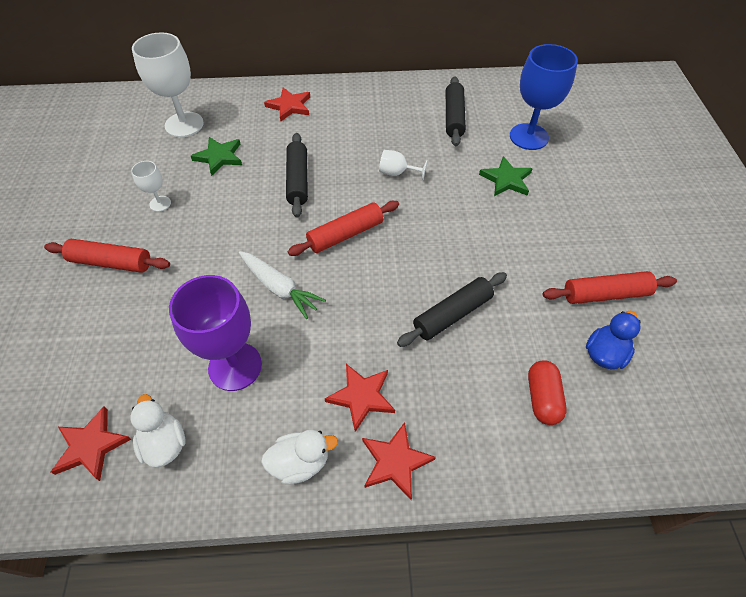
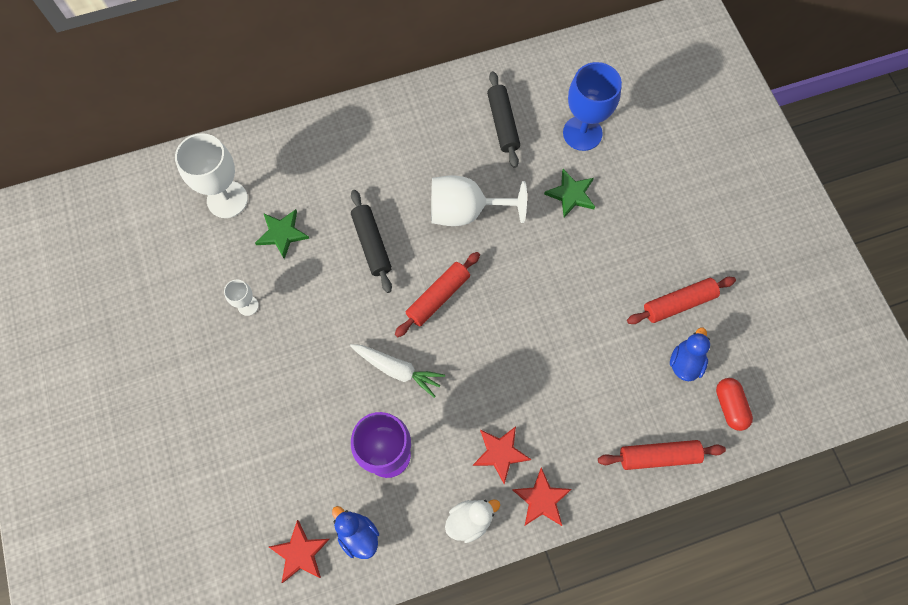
camera: 15 degrees left, 15 degrees up
red rolling pin [44,239,170,273] -> red rolling pin moved to [598,440,726,470]
white duck [130,394,185,467] -> blue duck [332,506,379,559]
red star [264,87,310,121] -> none
white goblet [379,150,428,181] -> white goblet [431,176,527,226], size x2.05
black rolling pin [397,272,507,347] -> none
red capsule [528,360,567,425] -> red capsule moved to [716,378,753,431]

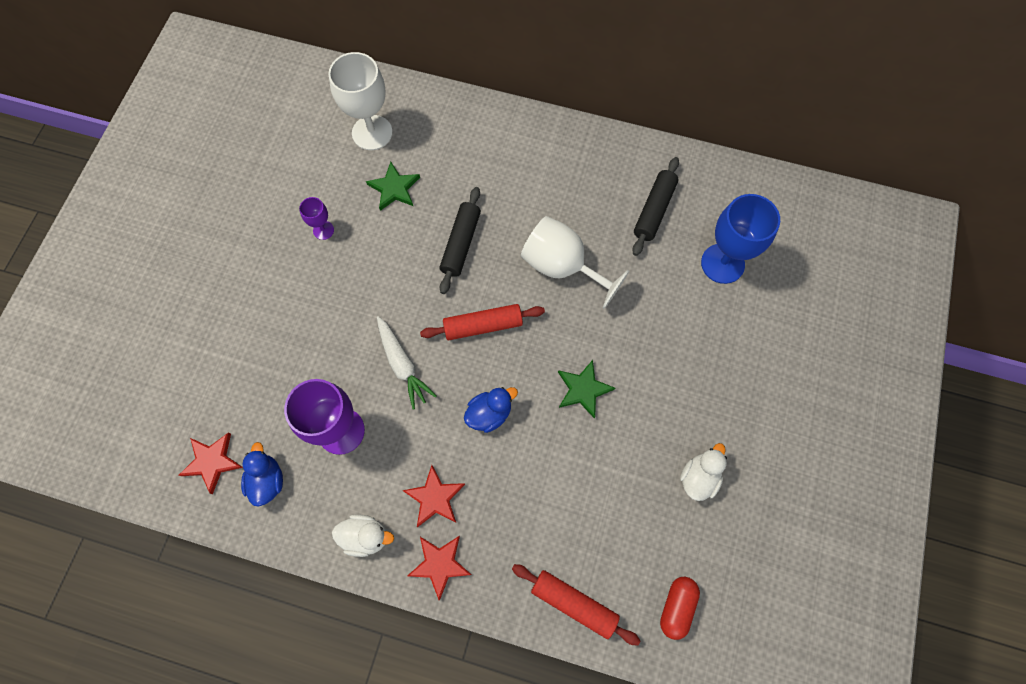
camera: 35 degrees right, 0 degrees up
white goblet [224,279,259,316] -> purple goblet [299,197,334,240]
green star [544,169,595,218] -> green star moved to [558,360,615,419]
red rolling pin [627,277,736,324] -> white duck [680,443,727,501]
blue duck [670,327,710,381] -> blue duck moved to [464,387,518,433]

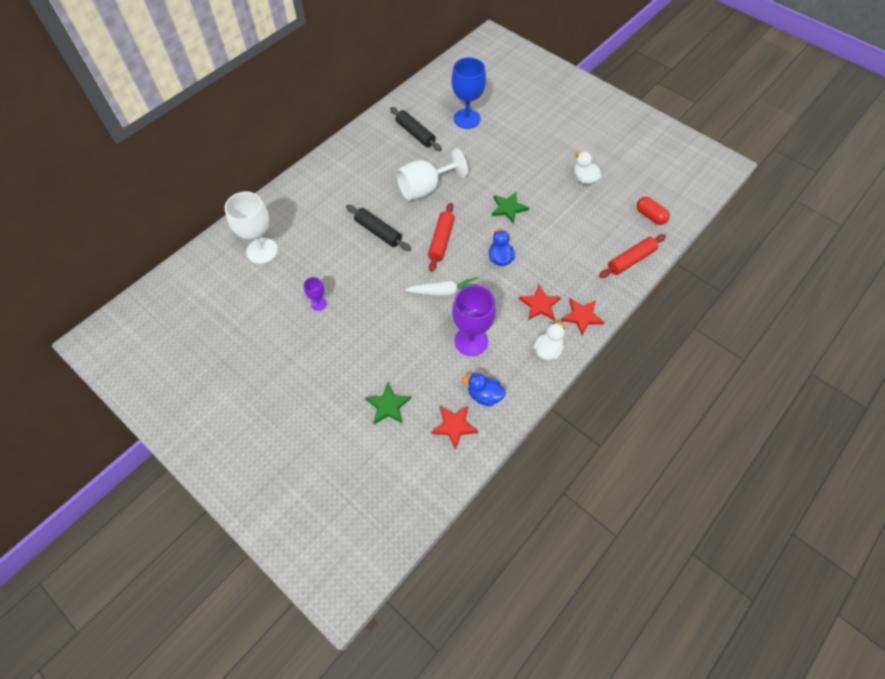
camera: 65 degrees left, 10 degrees down
green star [366,162,420,211] -> green star moved to [365,382,411,424]

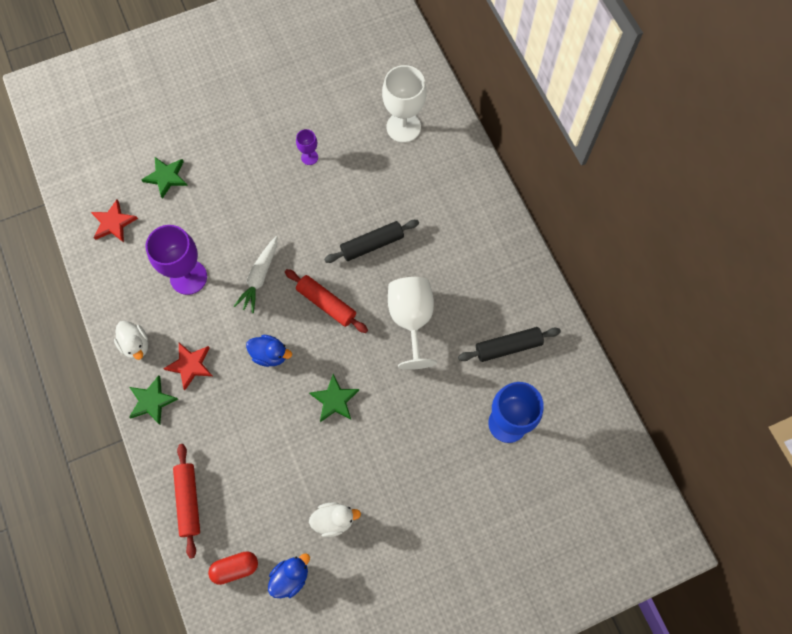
camera: 115 degrees right, 10 degrees up
blue duck [462,373,506,406] -> blue duck moved to [268,553,310,598]
red star [561,298,605,336] -> green star [129,375,178,425]

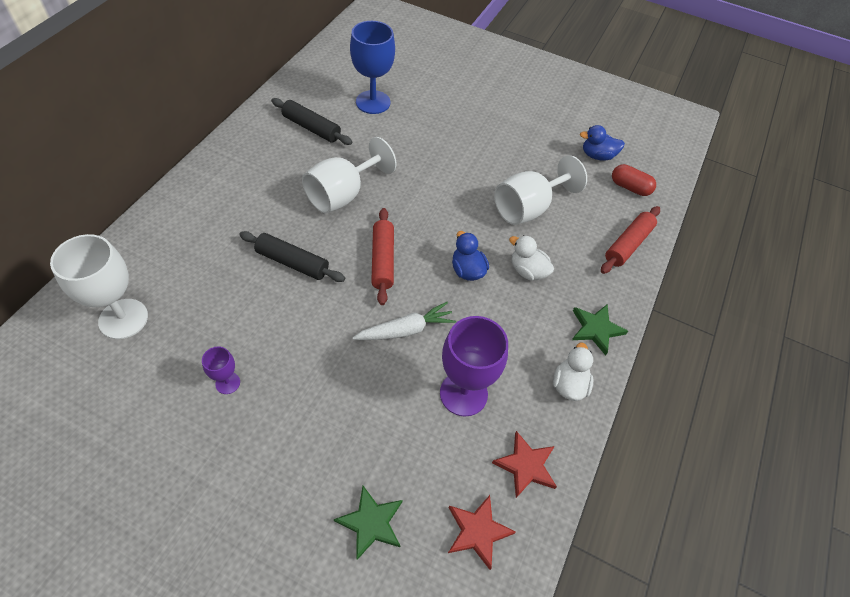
camera: 135 degrees left, 15 degrees down
red star [163,343,212,390] -> red star moved to [492,431,557,498]
green star [309,374,359,422] -> none
white duck [309,502,361,537] -> white duck moved to [509,235,554,280]
none -> white goblet [494,155,587,225]

